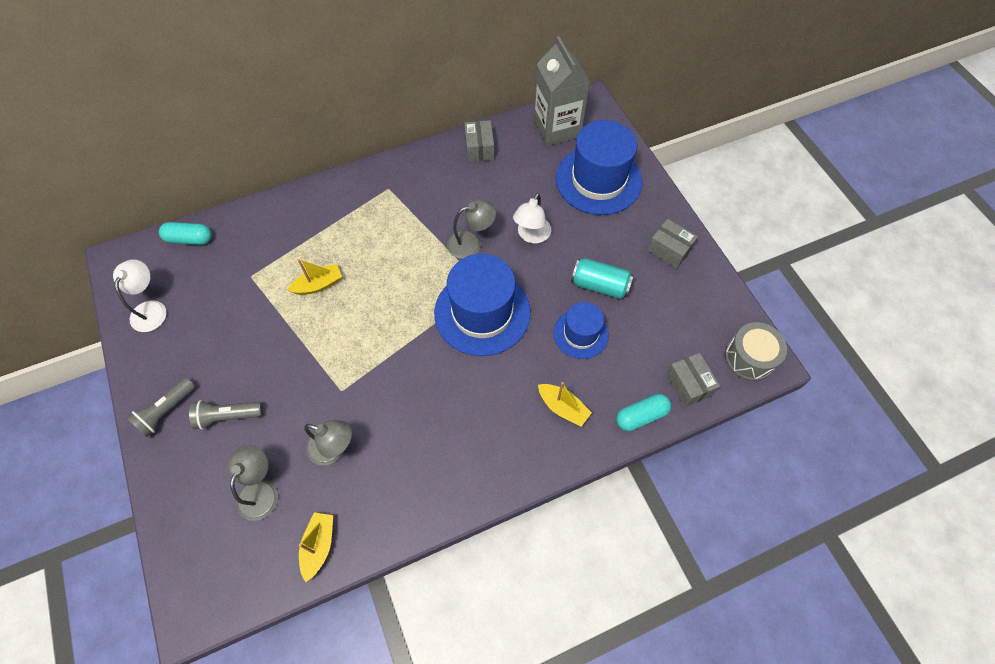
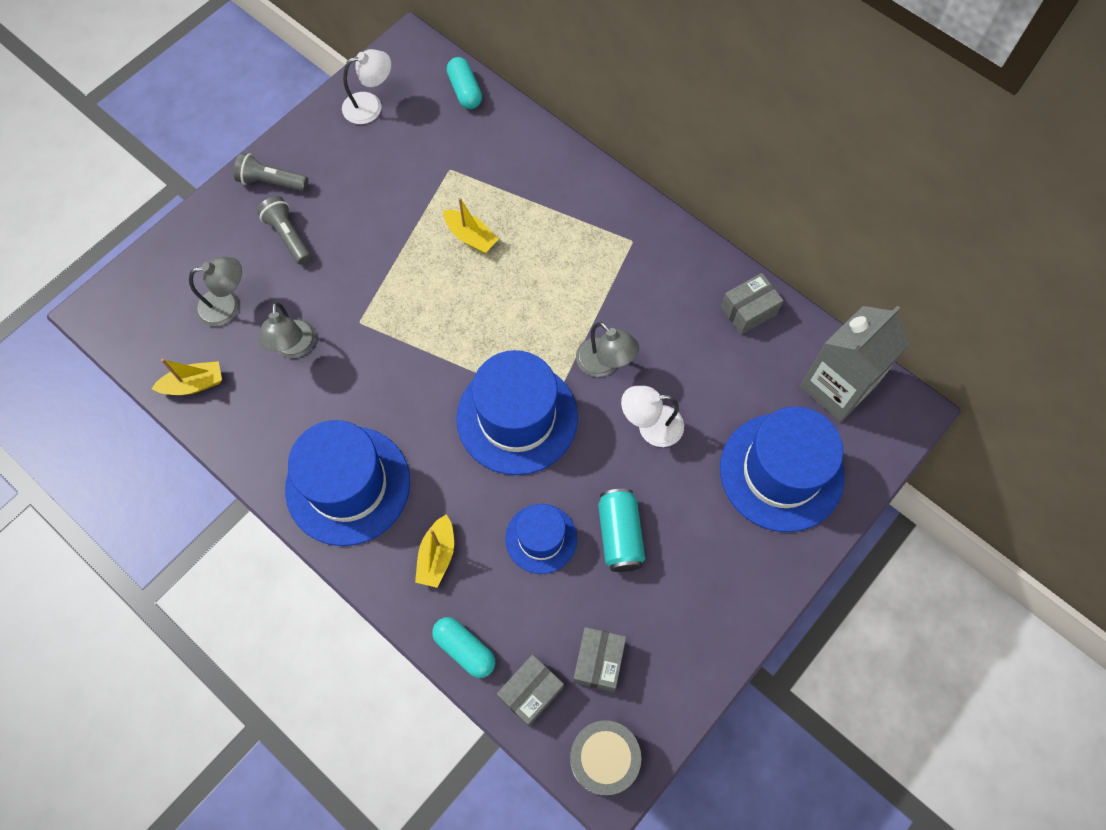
camera: 65 degrees right, 5 degrees up
grey box [647,219,698,269] -> grey box moved to [573,627,626,692]
none -> blue hat [285,420,410,546]

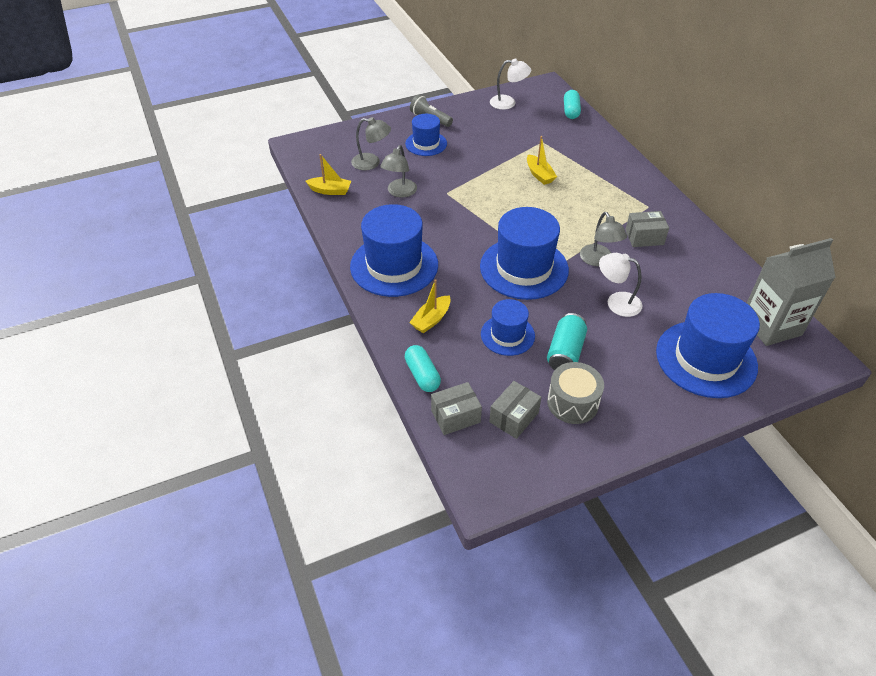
camera: 25 degrees right, 20 degrees down
grey flashlight [257,196,311,265] -> blue hat [405,114,447,156]
grey drum [570,720,641,795] -> grey drum moved to [547,362,604,424]
grey box [721,273,784,335] -> grey box moved to [625,211,669,247]

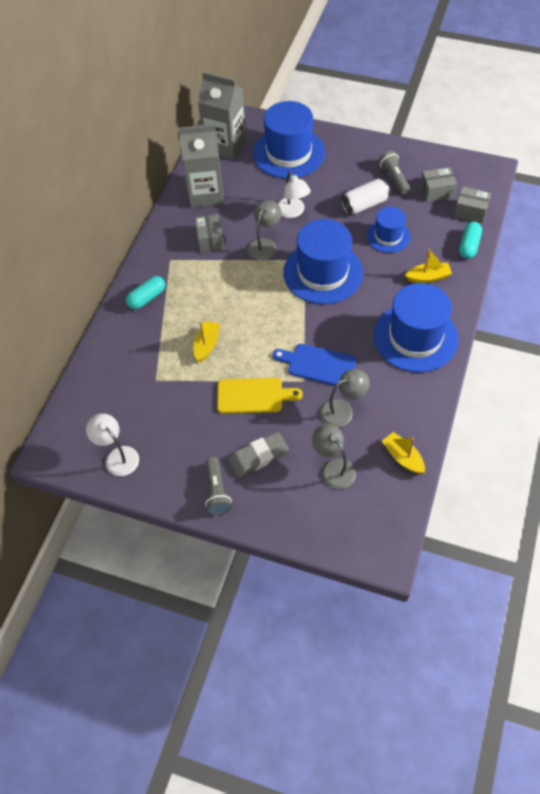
camera: 135 degrees left, 10 degrees up
blue hat [405,114,447,156] -> grey eraser [229,432,289,477]
turquoise can [547,313,587,370] -> white can [341,179,390,215]
grey drum [547,362,604,424] -> grey flashlight [378,151,411,195]
turquoise capsule [564,90,581,119] -> turquoise capsule moved to [126,276,165,309]
grey box [625,211,669,247] -> grey box turned 45 degrees clockwise [195,214,224,253]
none -> grey carton [179,124,224,208]
none -> yellow cutting board [217,378,303,414]
none -> blue cutting board [273,344,357,387]

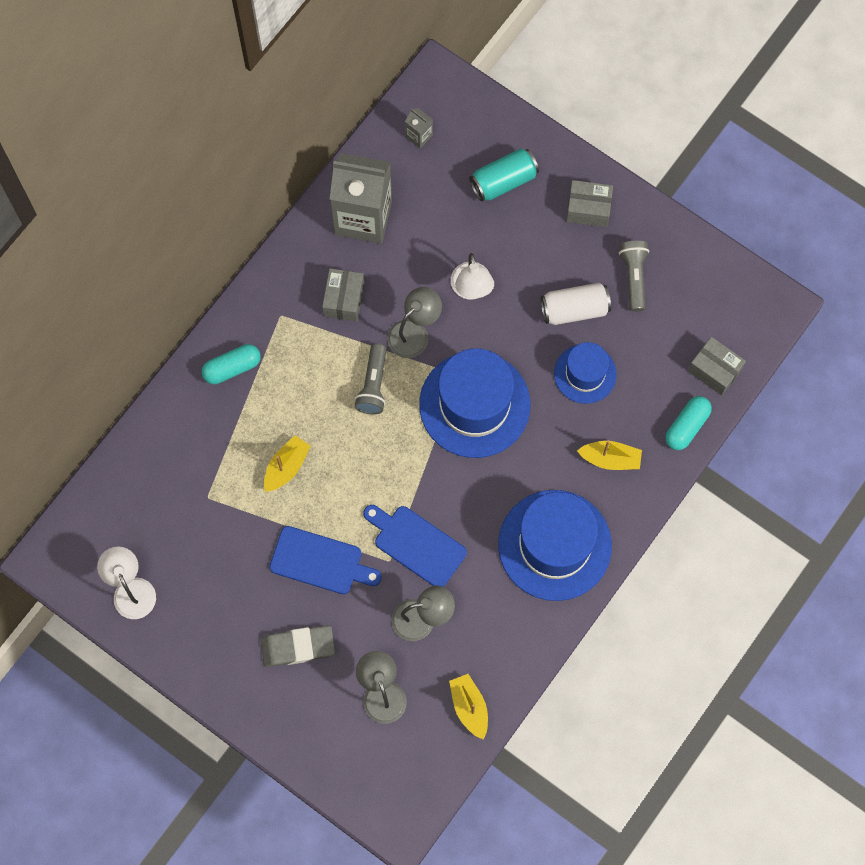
camera: 15 degrees right, 15 degrees up
grey carton [198,72,246,159] -> grey carton [405,108,433,148], size x0.40
grey flashlight [205,456,232,515] -> grey flashlight moved to [354,343,387,414]
yellow cutting board [217,378,303,414] -> blue cutting board [270,526,382,594]
blue hat [253,101,325,179] -> turquoise can [469,148,539,202]
grey box [420,167,457,202] -> grey box moved to [566,180,613,227]

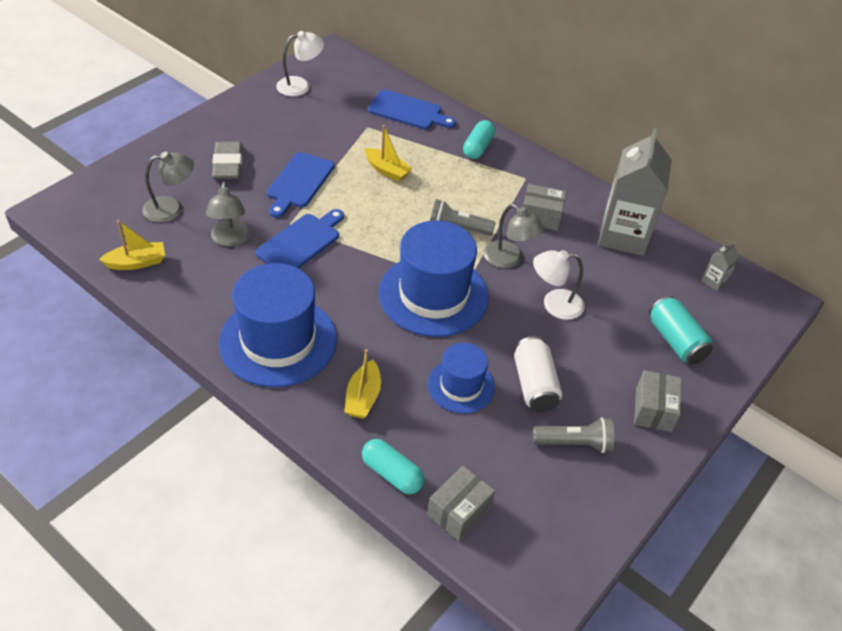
camera: 90 degrees right, 25 degrees down
turquoise capsule [202,344,261,384] -> turquoise capsule turned 45 degrees clockwise [463,120,495,159]
none -> blue cutting board [368,90,456,129]

